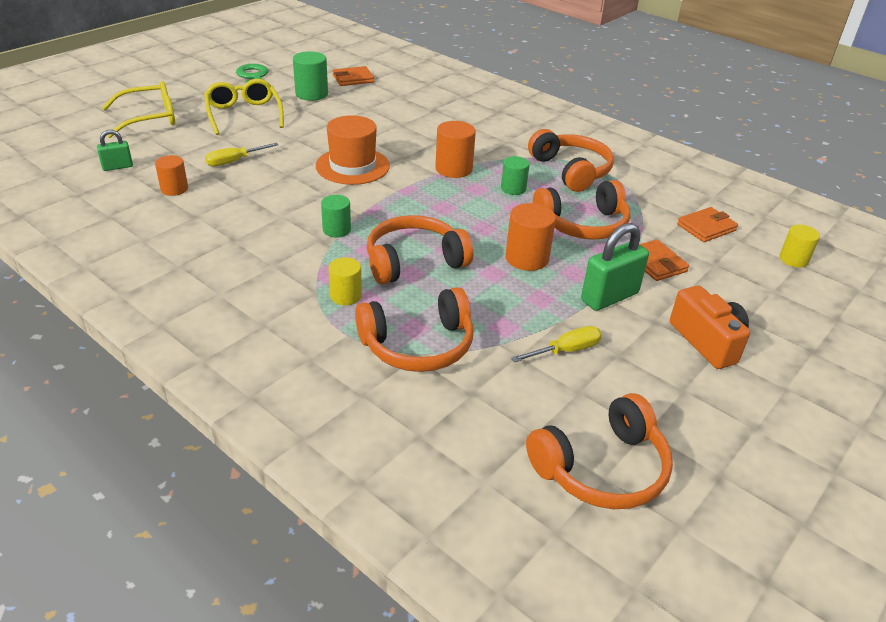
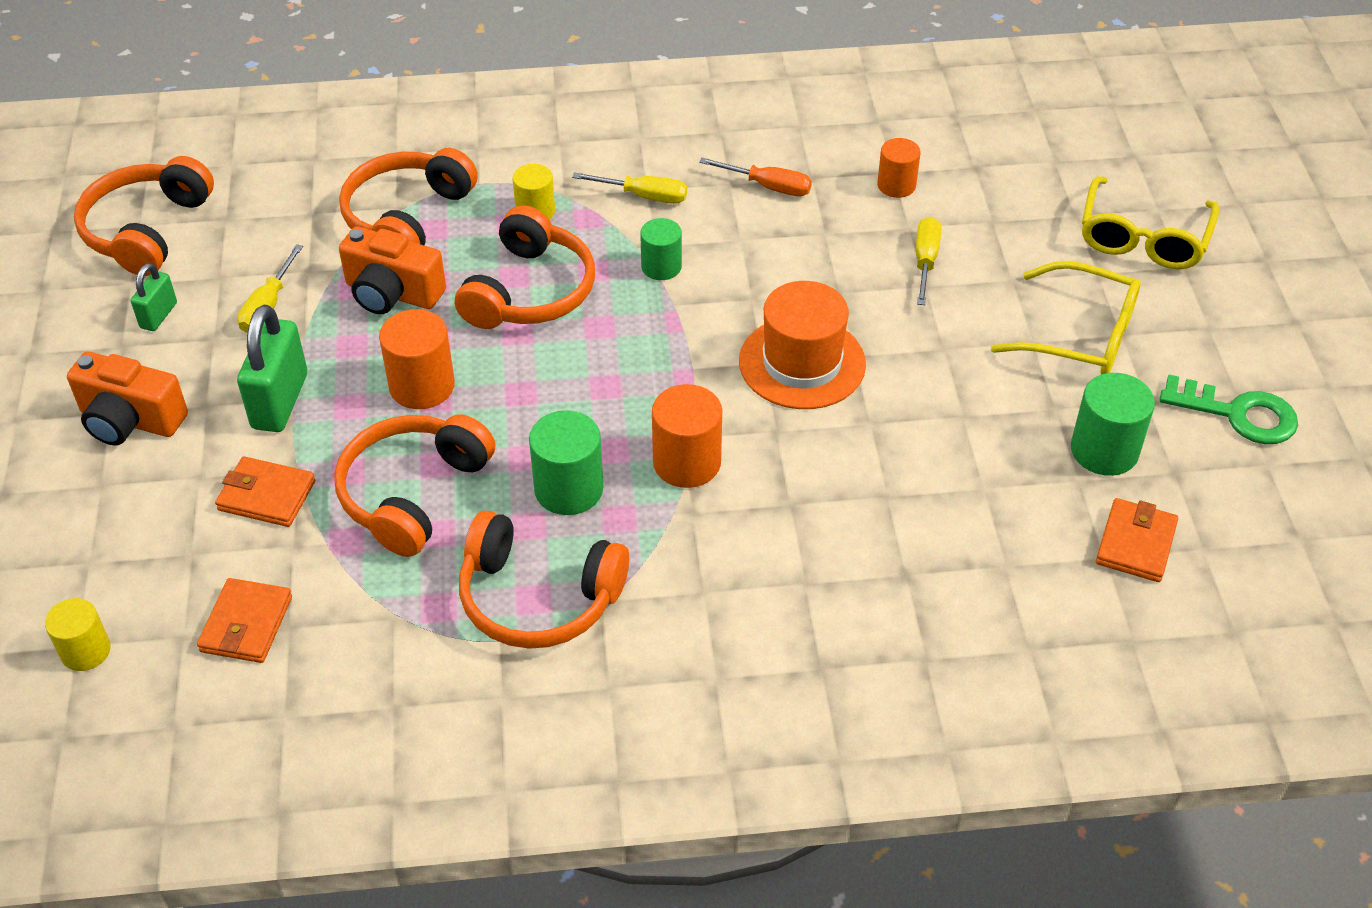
camera: 135 degrees right, 10 degrees up
green padlock [97,130,133,171] -> green padlock moved to [131,263,177,331]
green cylinder [501,156,530,195] -> green cylinder [529,410,603,515], size x1.52
none -> orange camera [339,226,446,314]
none -> yellow screwdriver [572,172,687,204]
none -> orange screwdriver [699,158,812,196]

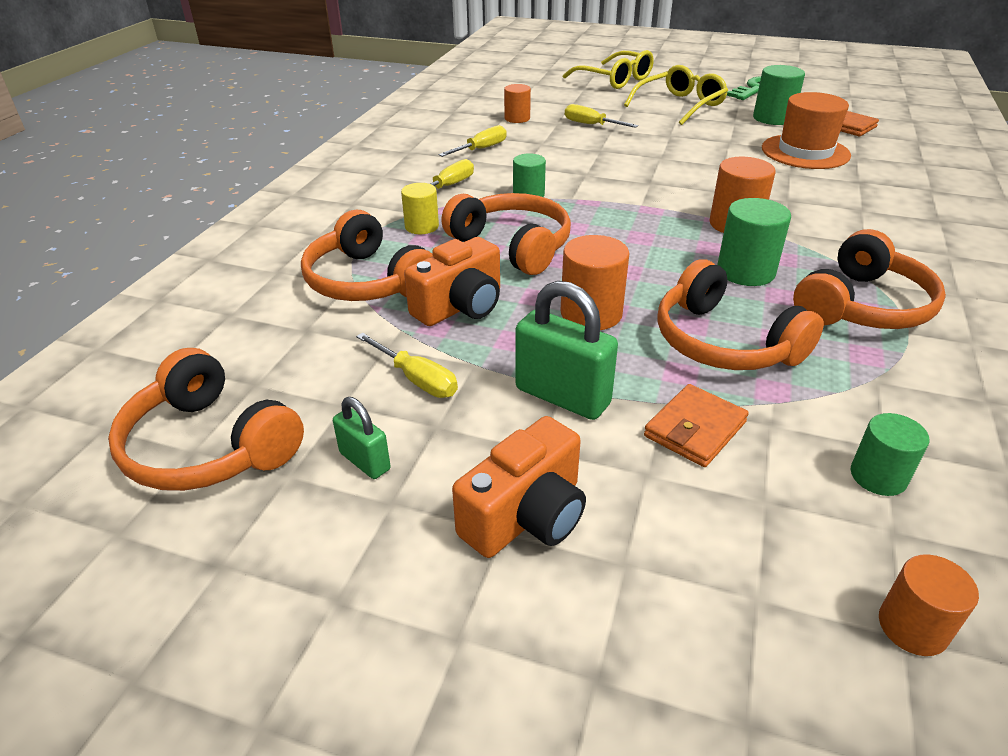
camera: 65 degrees left, 10 degrees down
yellow cylinder [45,598,111,671] -> orange cylinder [879,554,979,656]
orange wallet [197,578,292,663] -> green cylinder [851,413,929,496]
orange screwdriver [699,158,812,196] -> yellow screwdriver [439,125,507,157]
orange hat [739,281,866,409] -> orange hat moved to [762,92,851,169]

